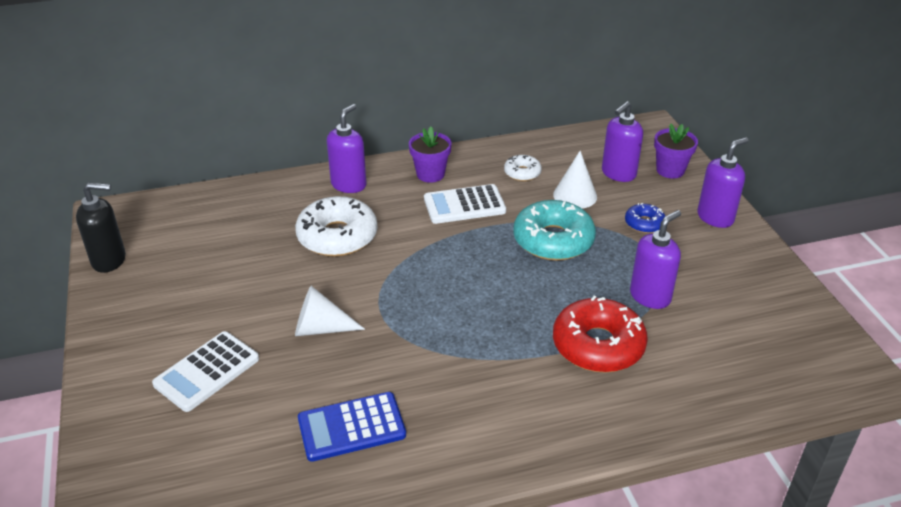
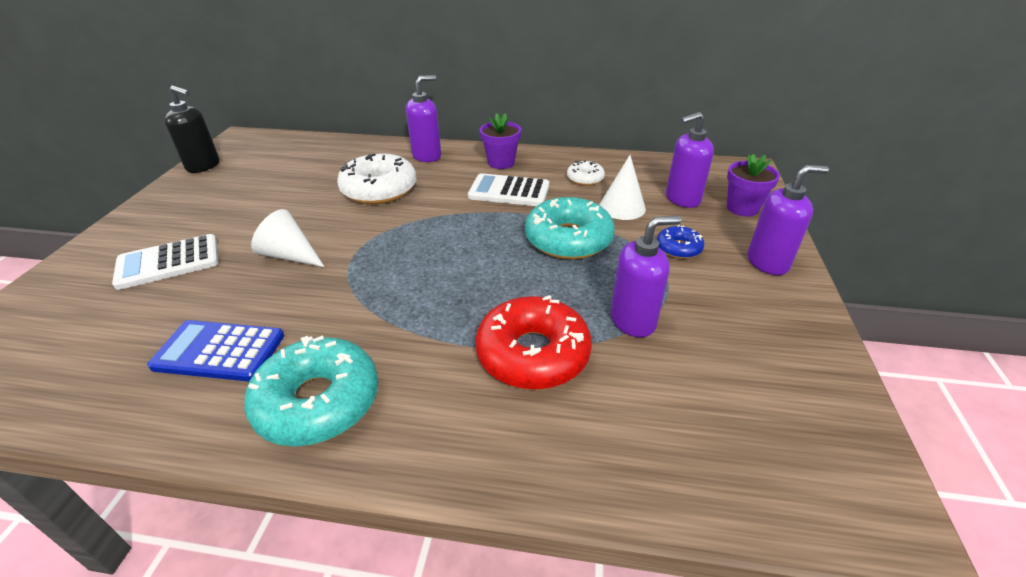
camera: 25 degrees right, 0 degrees up
none -> turquoise donut [244,336,378,446]

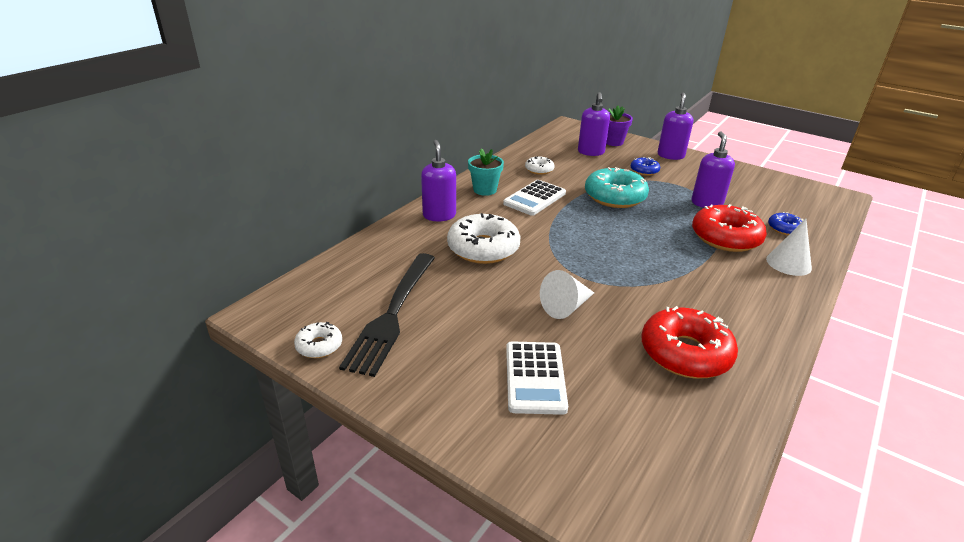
camera: 65 degrees left, 5 degrees down
blue calculator [147,320,284,381] -> red donut [642,306,738,378]
black soap dispenser [164,86,220,173] -> white donut [294,322,342,358]
turquoise donut [244,336,378,446] -> none
purple flower pot [480,113,521,169] -> turquoise flower pot [468,148,504,196]
white cone [600,155,646,220] -> white cone moved to [766,219,812,276]
none -> black fork [339,253,435,377]
none -> blue donut [768,212,804,235]

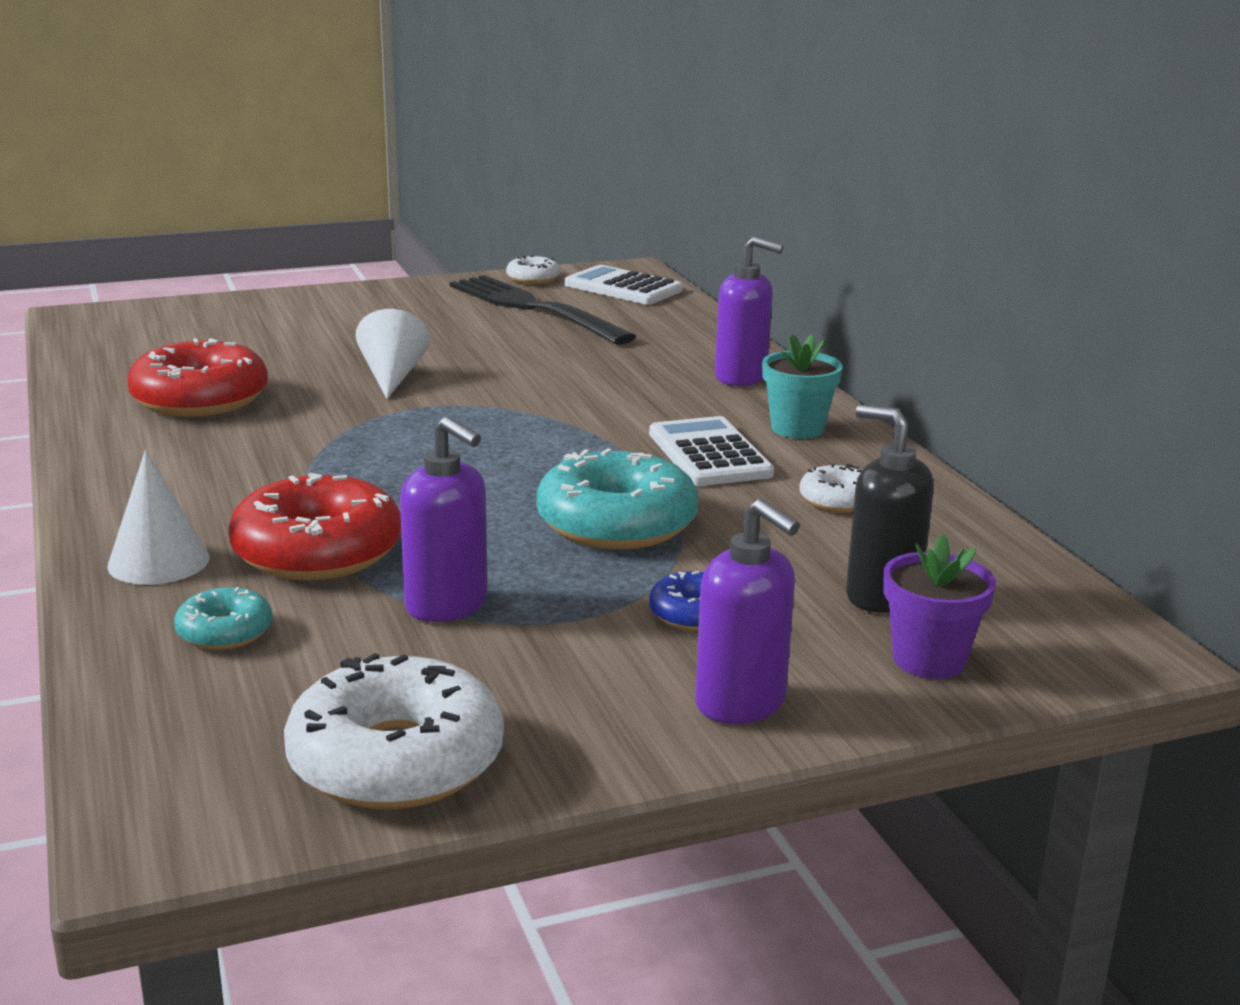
camera: 125 degrees right, 10 degrees down
white donut [447,213,520,264] -> white donut moved to [284,653,504,809]
white calculator [506,341,568,415] -> white calculator moved to [565,265,683,305]
purple soap dispenser [578,92,610,156] -> black soap dispenser [846,405,934,613]
blue donut [768,212,804,235] -> turquoise donut [174,587,272,650]

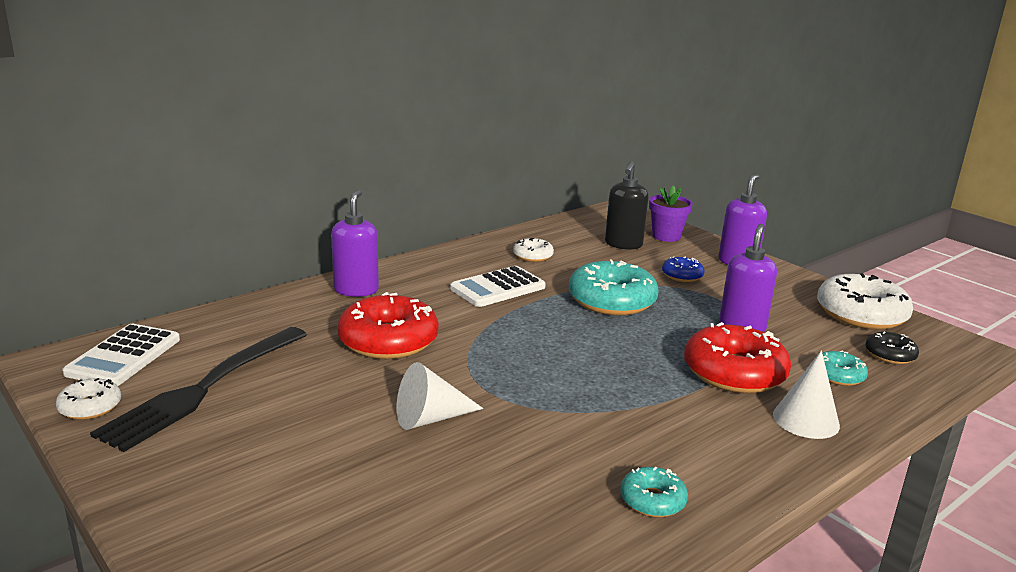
camera: 110 degrees left, 0 degrees up
red donut [127,338,268,417] -> red donut moved to [337,292,439,359]
turquoise flower pot [762,334,843,439] -> none
none -> turquoise donut [620,467,688,517]
none -> black donut [866,332,919,364]

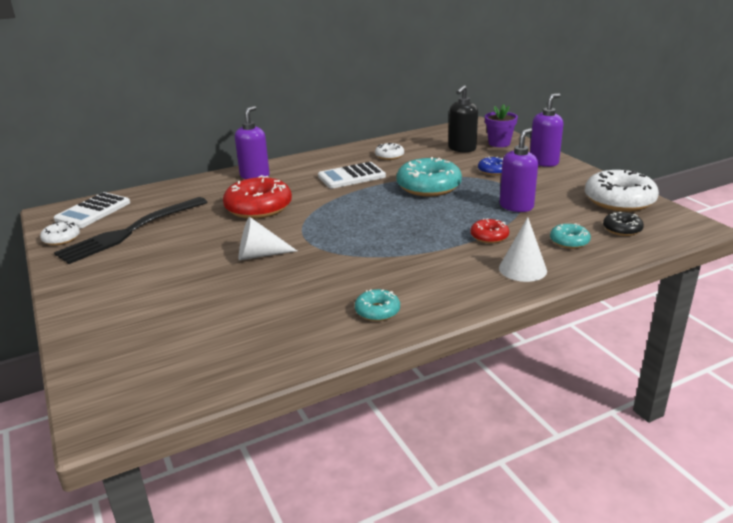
camera: 15 degrees right, 5 degrees up
red donut [684,322,791,393] -> red donut [471,218,509,243], size x0.51

